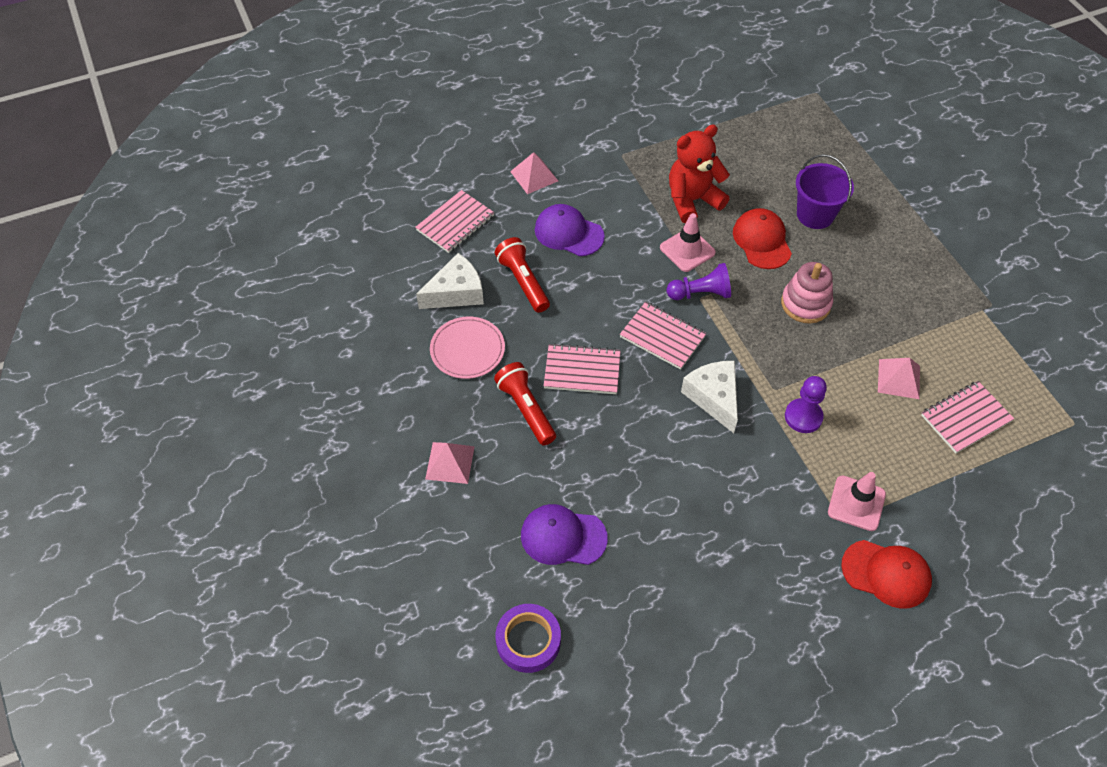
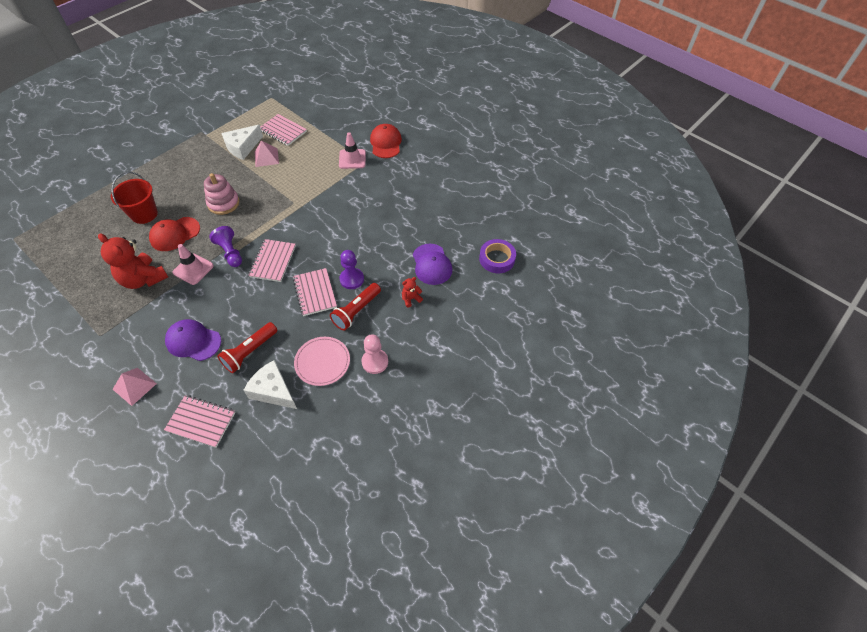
camera: 115 degrees left, 0 degrees up
pink pyramid [425,442,475,484] -> none
purple cap [535,204,605,256] -> purple cap turned 105 degrees clockwise [165,319,221,361]
white cheese [681,361,738,433] -> white cheese moved to [221,125,263,160]
purple pawn [785,376,827,433] -> purple pawn moved to [339,250,364,289]
purple bucket [796,154,854,229] -> red bucket [111,172,158,224]
none -> pink pawn [362,334,388,374]
none -> red teddy bear [402,277,423,308]

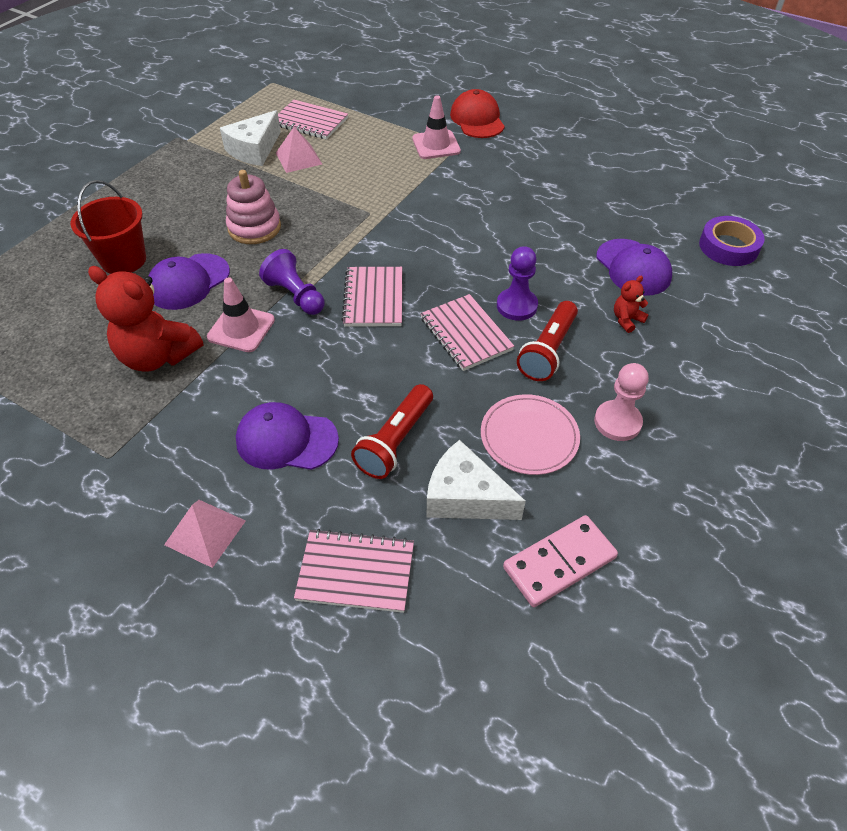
camera: 10 degrees left, 5 degrees down
red cap [149,217,200,251] -> purple cap [148,253,230,310]
none -> pink domino [503,515,618,607]

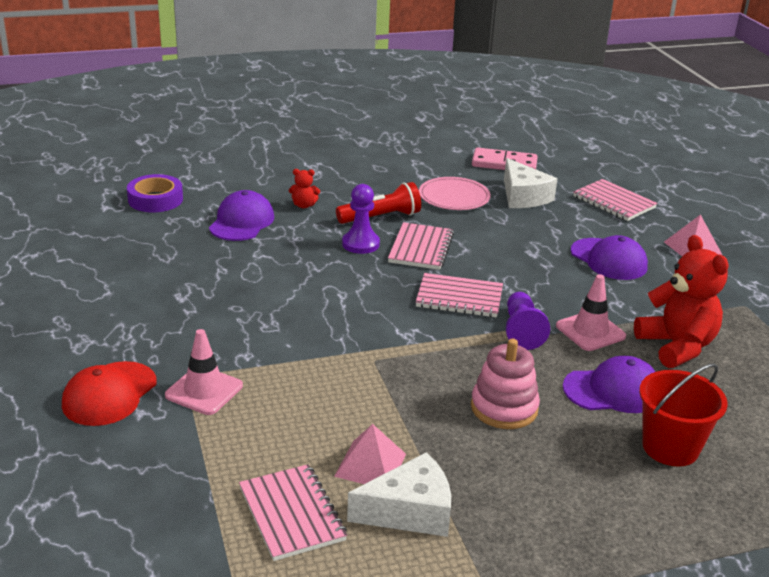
camera: 140 degrees left, 20 degrees down
pink notebook [341,267,402,327] -> pink notebook turned 60 degrees clockwise [416,273,503,317]
red flashlight [351,384,433,479] -> none
pink pawn [594,363,649,441] -> none

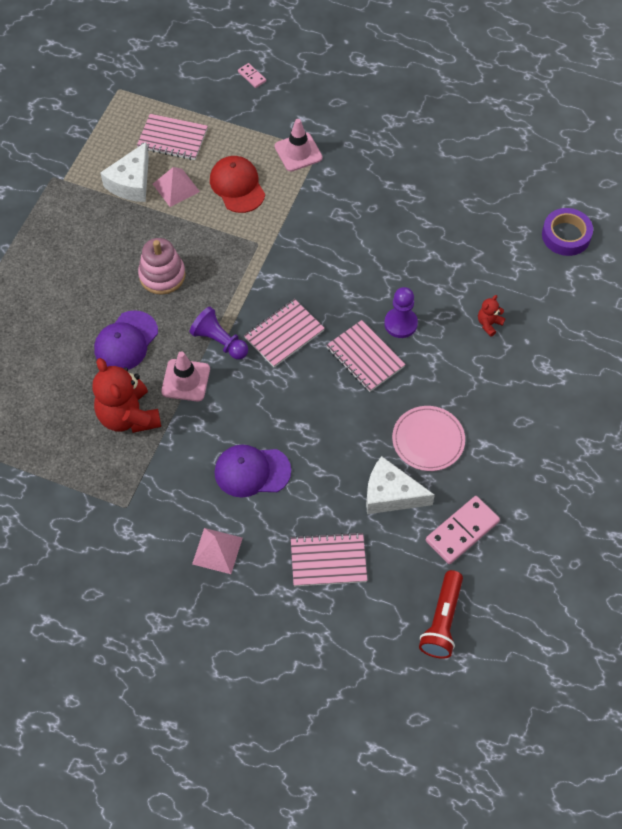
camera: 130 degrees right, 30 degrees up
red cap [62,361,157,426] -> red cap moved to [210,156,265,213]
purple cap [209,190,274,241] -> none
red flashlight [336,182,421,224] -> red flashlight moved to [419,570,463,659]
red teddy bear [634,235,729,368] -> red teddy bear turned 45 degrees clockwise [92,358,161,433]
red bucket [639,363,728,466] -> none
none -> pink domino [238,63,266,88]

